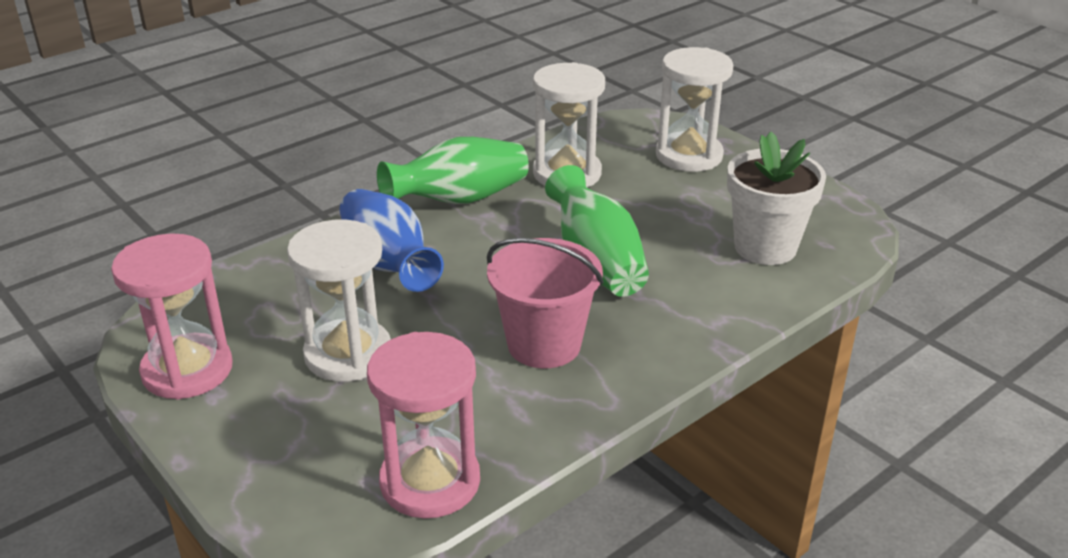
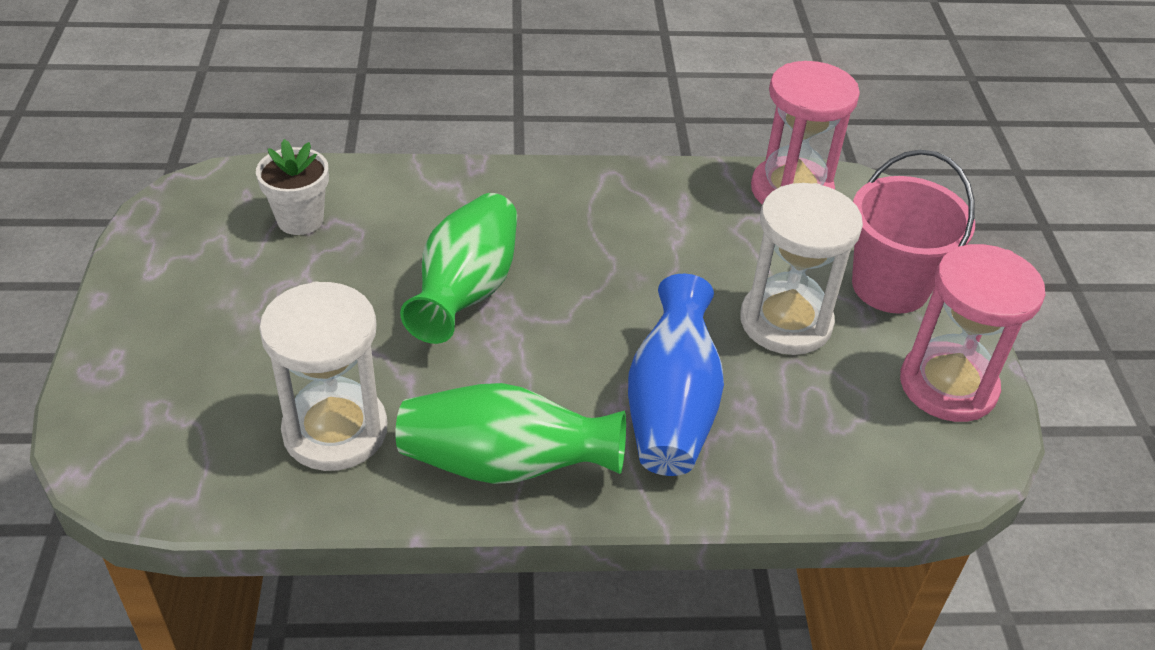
camera: 145 degrees left, 10 degrees up
pink bucket [487,238,604,368] -> pink bucket moved to [852,150,975,314]
white hourglass [656,47,734,172] -> none
white flower pot [727,132,826,265] -> white flower pot [256,139,329,235], size x0.65

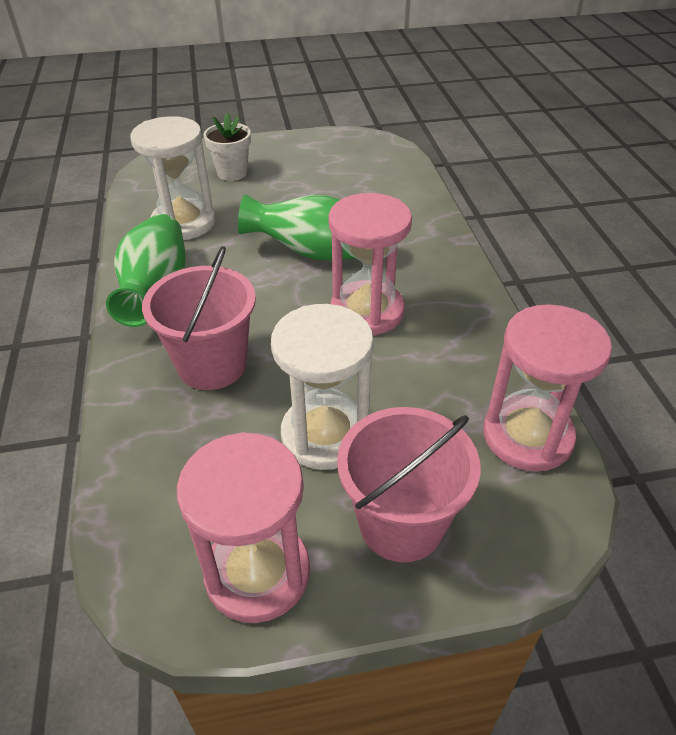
camera: 85 degrees right, 0 degrees up
white flower pot [256,139,329,235] -> white flower pot moved to [203,113,251,181]
blue vase [628,274,724,476] -> pink bucket [142,246,256,390]
none -> pink hourglass [328,193,412,335]

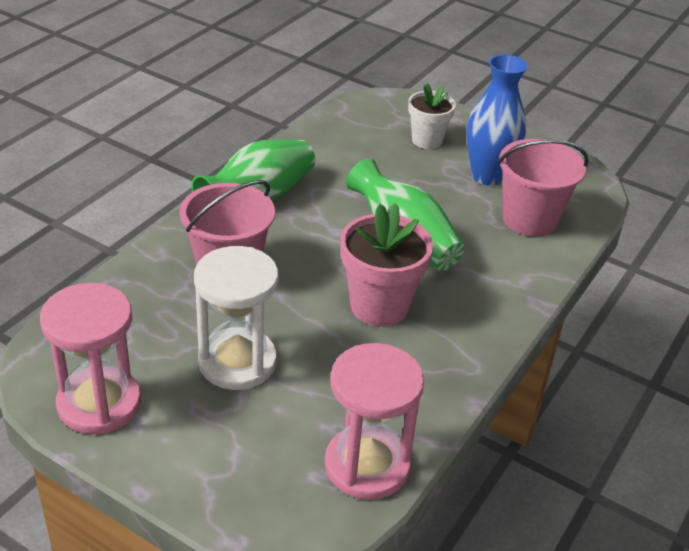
camera: 40 degrees right, 5 degrees down
white hourglass [130,116,216,240] -> none
pink hourglass [328,193,412,335] -> pink flower pot [340,203,433,327]
pink bucket [337,407,481,563] -> pink bucket moved to [498,139,589,237]
none -> blue vase [467,54,528,186]

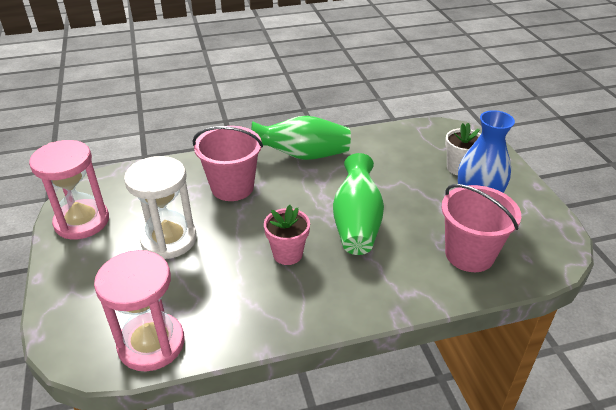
camera: 45 degrees right, 0 degrees up
pink flower pot [340,203,433,327] -> pink flower pot [264,205,310,265], size x0.65

